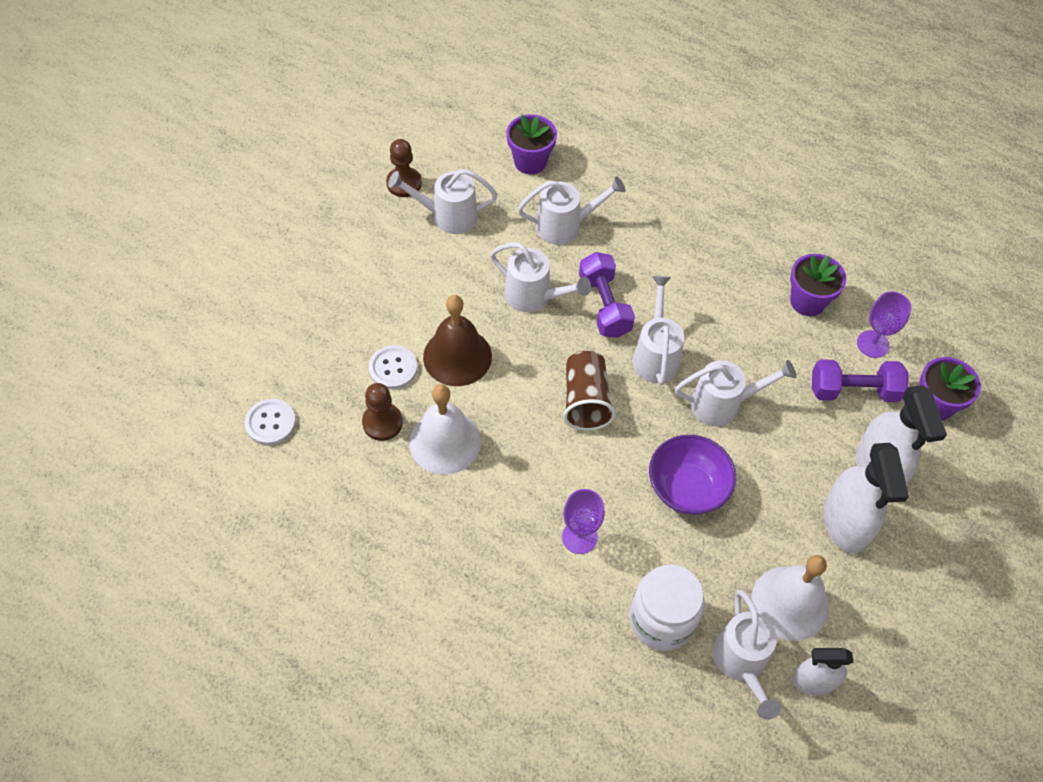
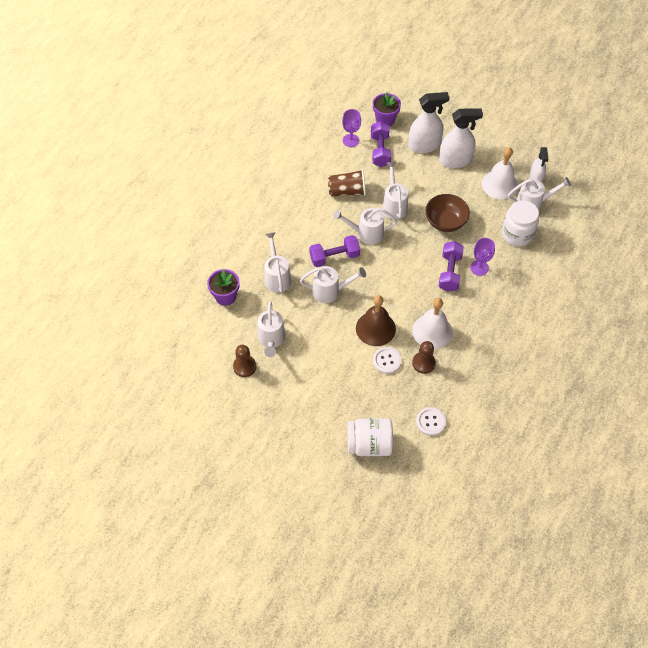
camera: 90 degrees left, 0 degrees up
white watering can [490,242,591,312] -> white watering can turned 60 degrees clockwise [300,266,366,303]
brown cup [563,350,616,430] -> brown cup moved to [328,169,366,196]
purple bowl [649,435,736,515] -> brown bowl [425,194,470,232]
purple flower pot [790,254,847,316] -> none
none -> white jar [348,418,393,456]
none -> purple dumbbell [439,241,464,292]

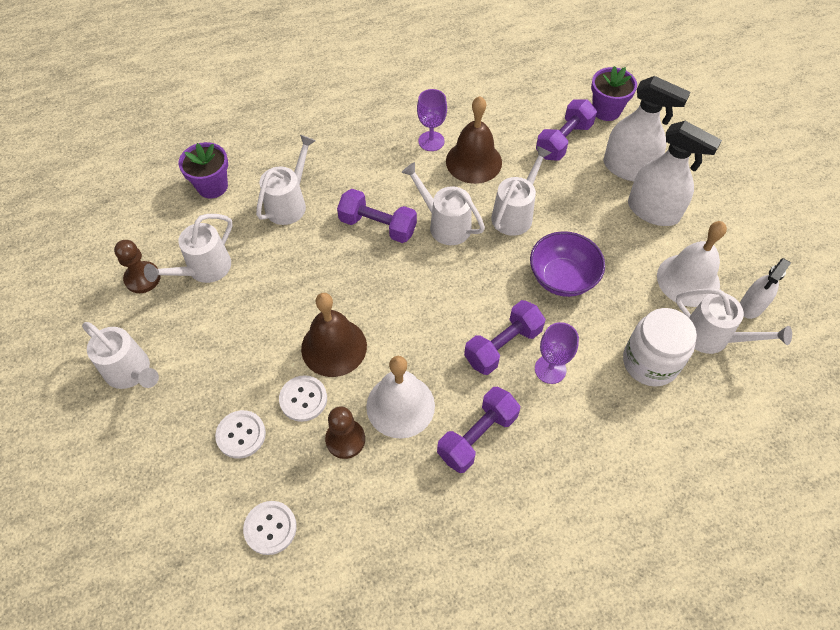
camera: 40 degrees right, 0 degrees up
white watering can [300,266,366,303] -> white watering can moved to [82,322,159,389]
brown cup [328,169,366,196] -> brown bell [446,96,502,184]
purple goblet [342,109,361,147] -> purple goblet moved to [417,89,447,151]
white jar [348,418,393,456] -> none
brown bowl [425,194,470,232] -> purple bowl [530,231,605,297]
none -> white button [215,410,266,459]
none -> purple dumbbell [437,387,520,473]

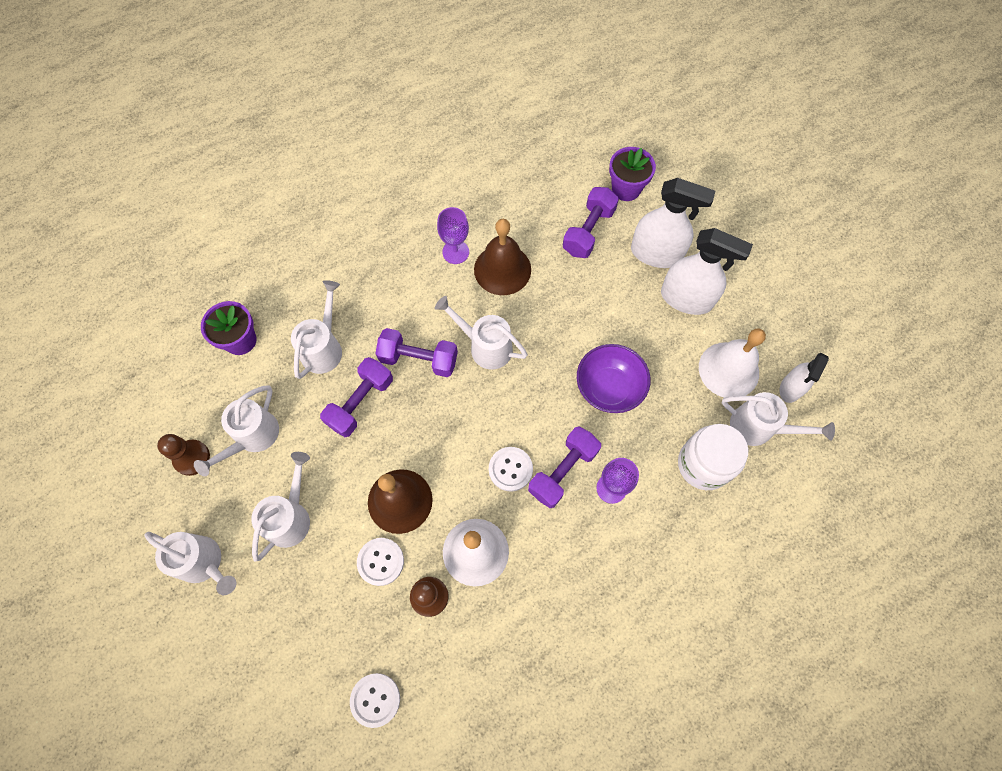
camera: 10 degrees left, 10 degrees up
white button [215,410,266,459] -> white button moved to [489,447,533,492]
purple dumbbell [437,387,520,473] -> purple dumbbell moved to [320,357,393,437]
white watering can [491,146,552,236] -> white watering can moved to [251,452,310,562]

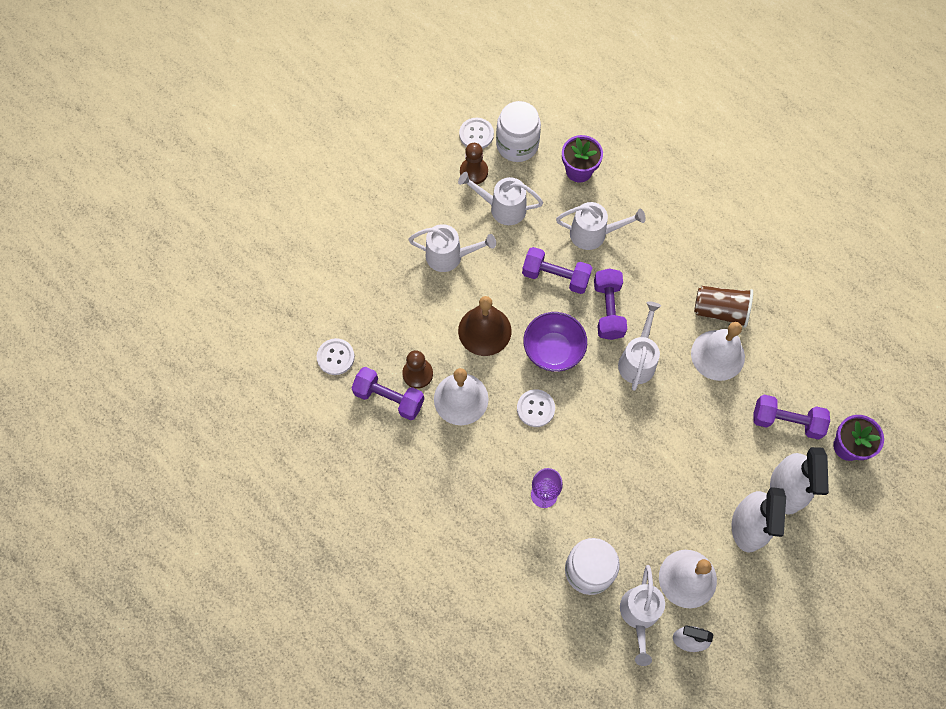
camera: 75 degrees right, 0 degrees up
white watering can [144,532,236,595] -> none
white button [357,538,404,586] -> white button moved to [459,118,494,149]
purple goblet [437,207,469,264] -> brown cup [694,286,753,328]
brown bell [474,219,531,295] -> white bell [691,322,745,381]
purple dumbbell [528,427,601,508] -> purple dumbbell moved to [352,367,424,420]
purple bowl [577,344,651,413] -> purple bowl moved to [523,312,587,372]
none -> white jar [496,101,541,162]

